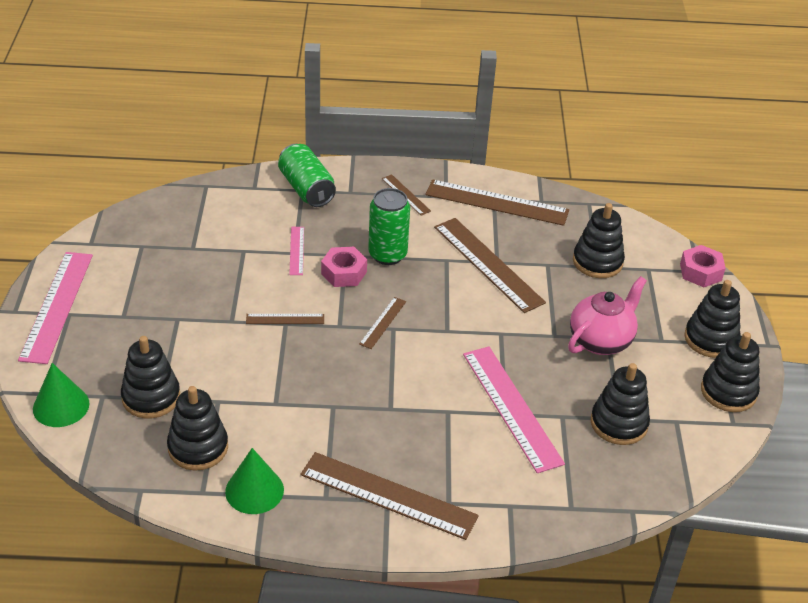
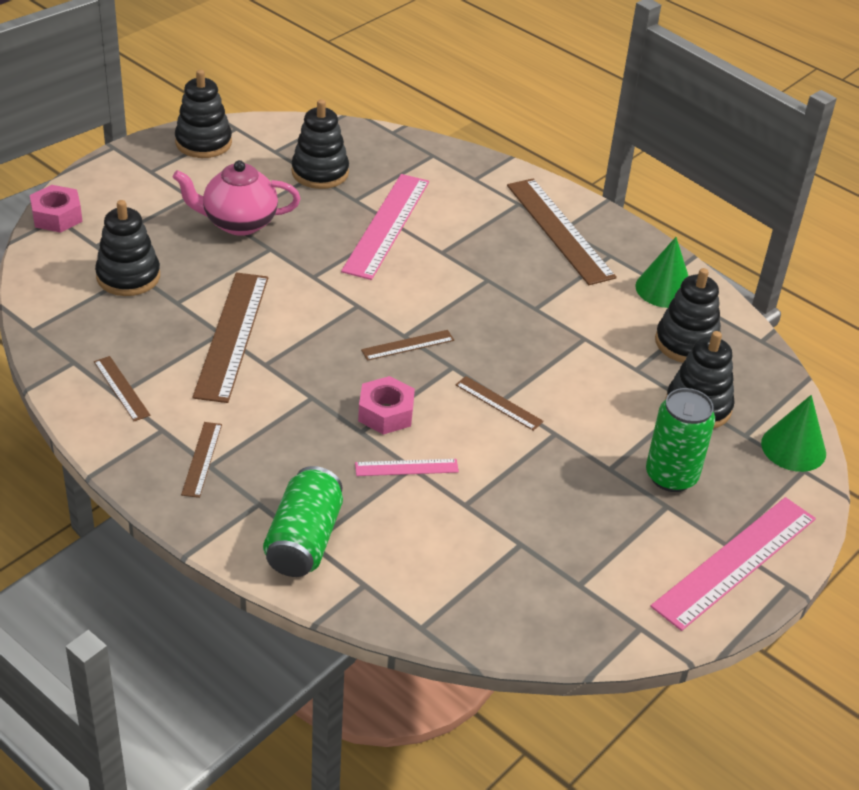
camera: 140 degrees left, 0 degrees up
pink ruler [289,227,304,275] -> pink ruler turned 45 degrees clockwise [355,459,459,476]
green can [368,188,410,265] -> green can moved to [646,388,715,492]
brown ruler [425,179,569,226] -> brown ruler [94,356,151,421], size x0.49
black stacking toy [684,280,741,358] -> none

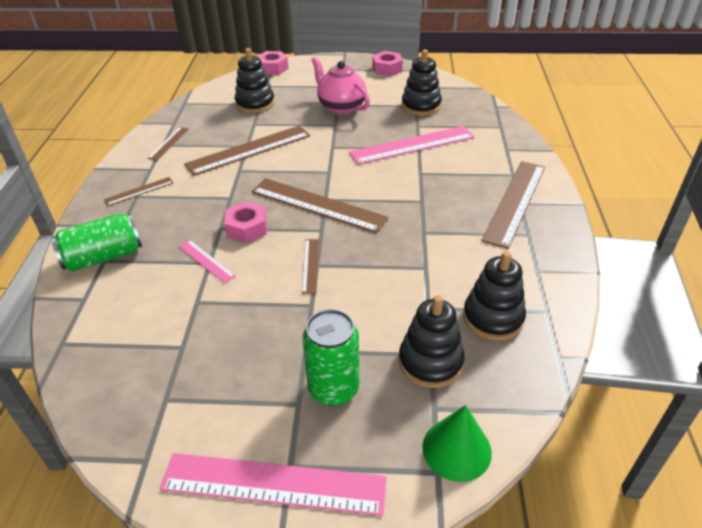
camera: 55 degrees right, 0 degrees up
black stacking toy [175,70,232,158] -> pink nut [373,51,403,76]
brown ruler [361,330,454,361] -> brown ruler [252,178,389,233], size x2.05
green cone [635,237,688,308] -> none

